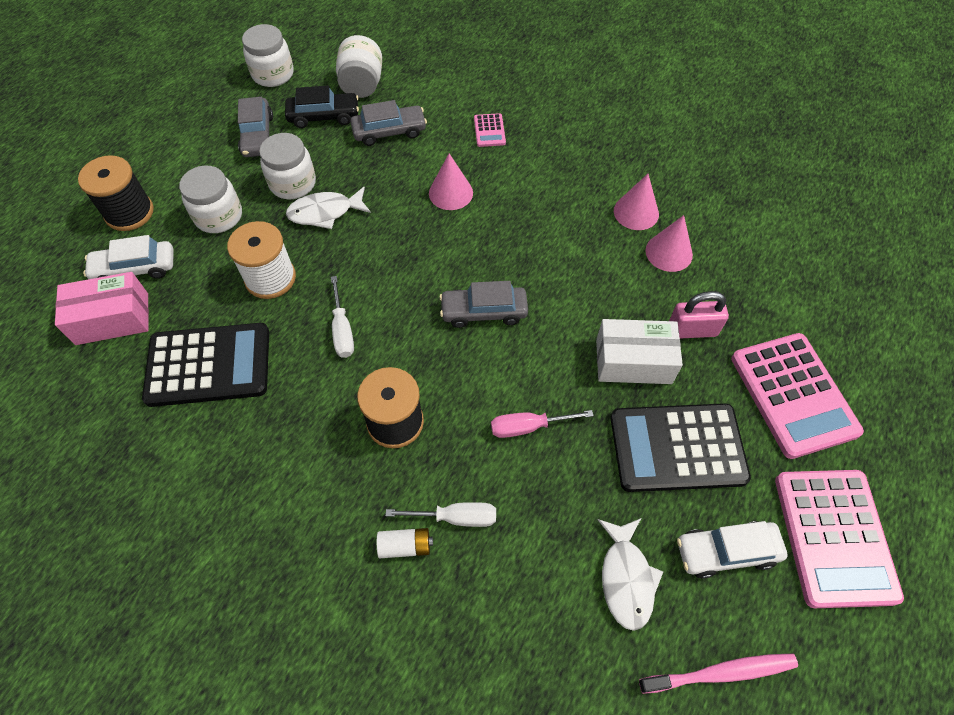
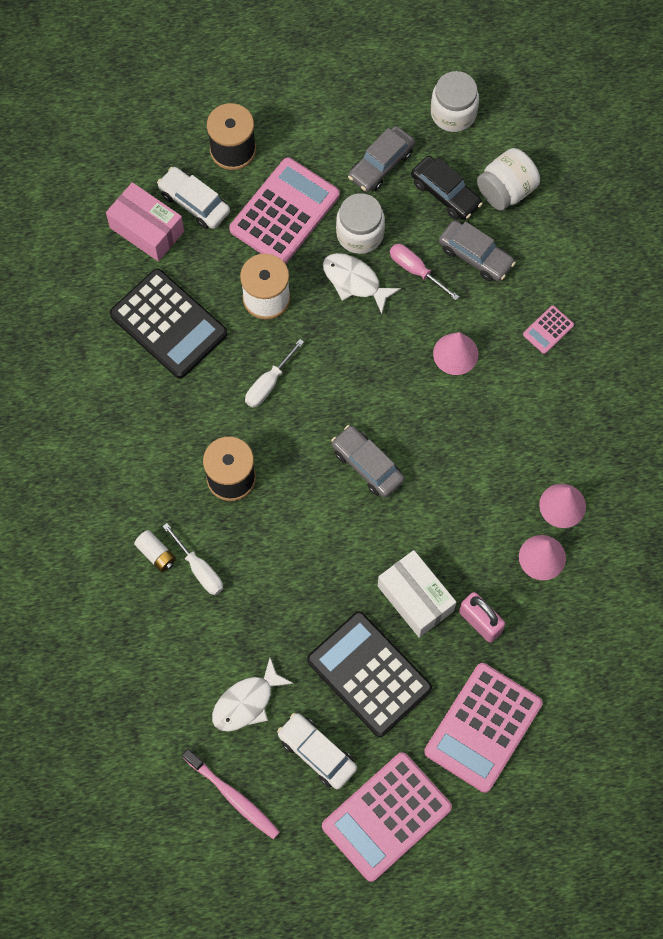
camera: 50 degrees right, 10 degrees up
white jar [179,166,242,233] -> pink calculator [229,157,340,264]
pink screwdriver [491,410,594,438] -> pink screwdriver moved to [390,244,459,300]

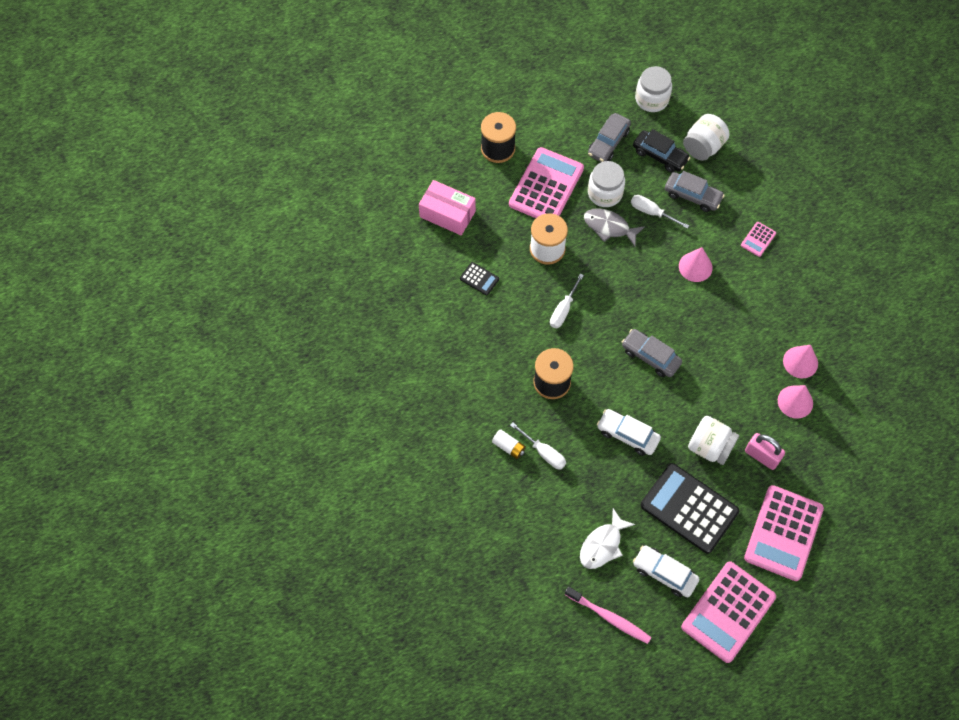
camera: 10 degrees left, 5 degrees down
black calculator [110,269,228,379] -> black calculator [460,262,499,295], size x0.44
white car [157,167,230,229] -> white car moved to [597,409,661,456]
white fish [323,253,401,314] -> grey fish [584,208,645,246]
white box [378,550,456,638] -> white jar [688,416,739,465]
pink screwdriver [390,244,459,300] -> white screwdriver [631,195,689,229]

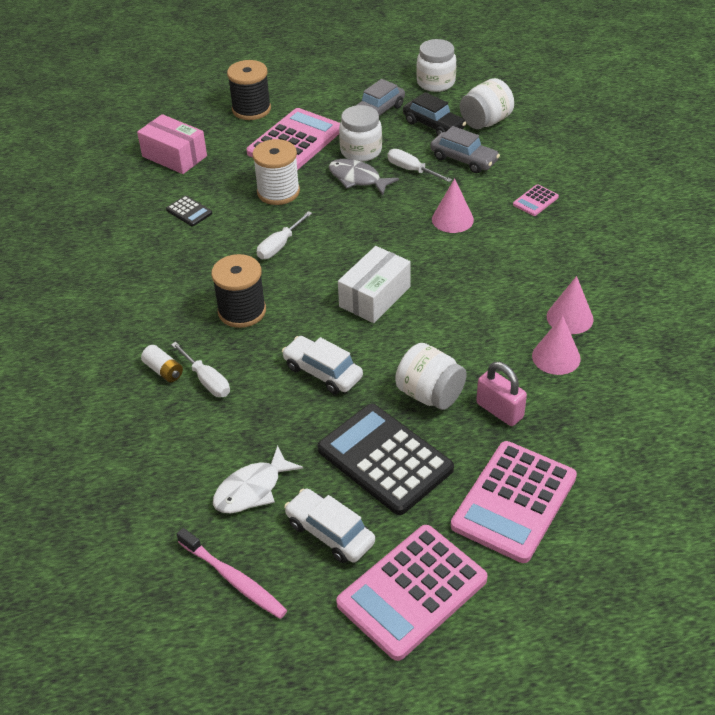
camera: 10 degrees right, 20 degrees down
grey car [622,329,682,377] -> white box [338,246,411,323]

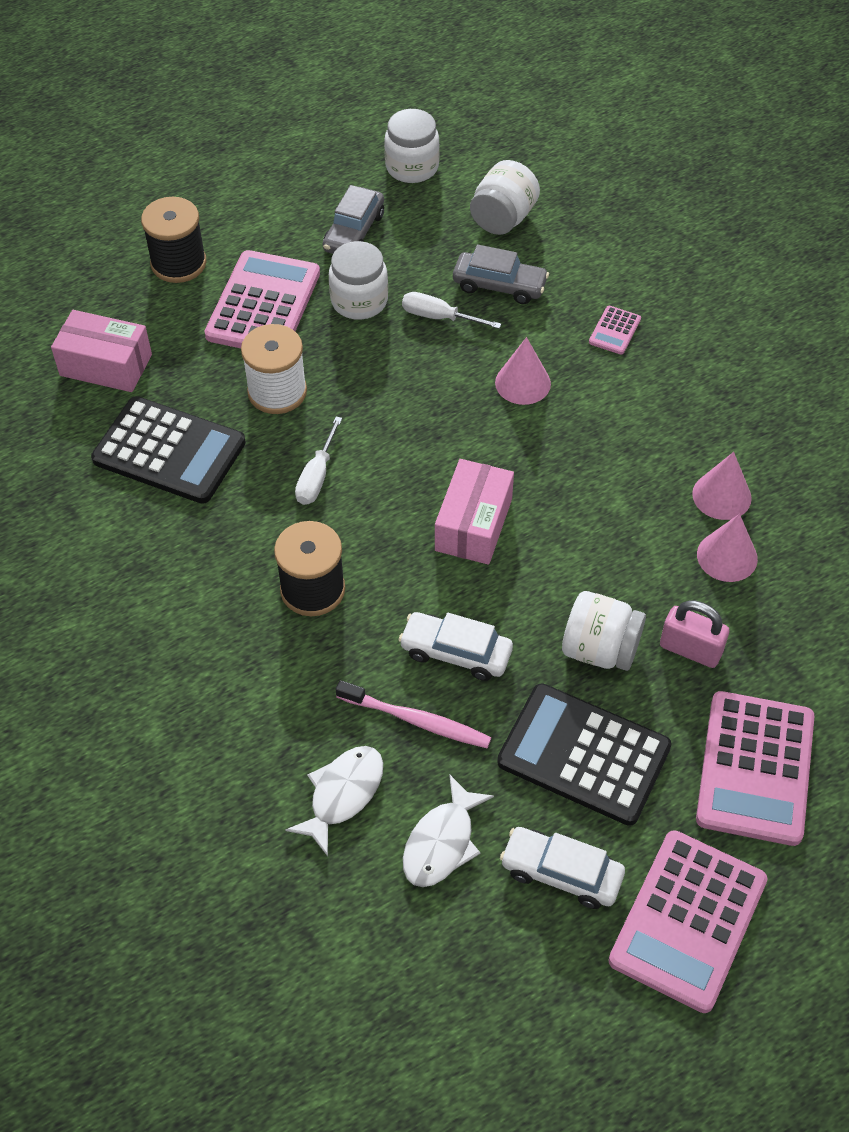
camera: 20 degrees left, 10 degrees up
white battery [141,345,183,382] -> none
black calculator [166,196,212,226] -> black calculator [91,396,246,504], size x2.29
white screwdriver [171,342,230,397] -> none
pink toothbrush [177,528,287,619] -> pink toothbrush moved to [336,680,492,748]
grey fish [329,159,399,195] -> none
white box [338,246,411,323] -> pink box [435,459,514,565]
black car [403,92,466,136] -> none
none -> white fish [286,746,383,856]

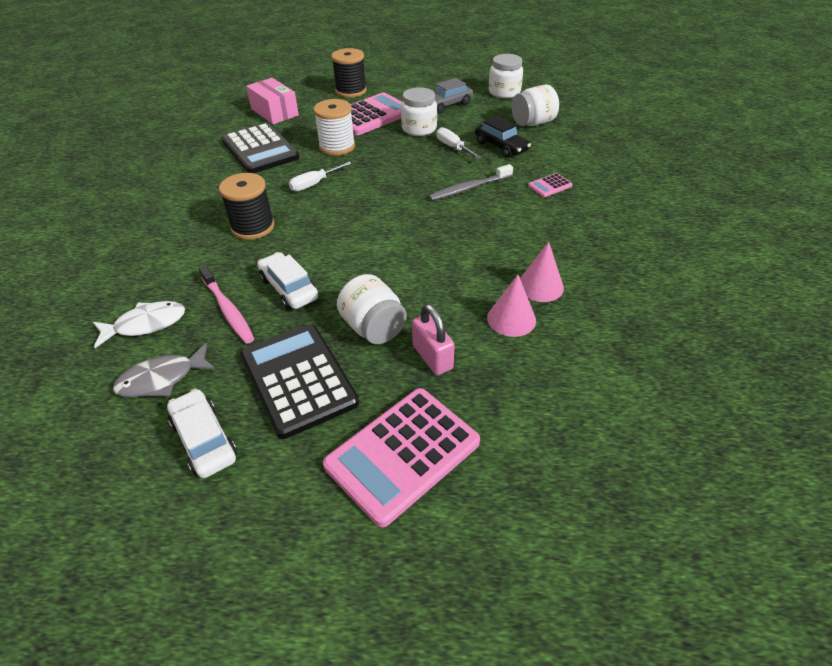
camera: 35 degrees right, 10 degrees down
white fish [403,774,494,887] -> grey fish [113,343,216,397]
pink box [435,459,514,565] -> none
grey car [453,244,549,304] -> black car [475,116,531,158]
pink cone [495,337,551,405] -> grey toothbrush [428,164,513,201]
pink calculator [609,830,767,1013] -> none

